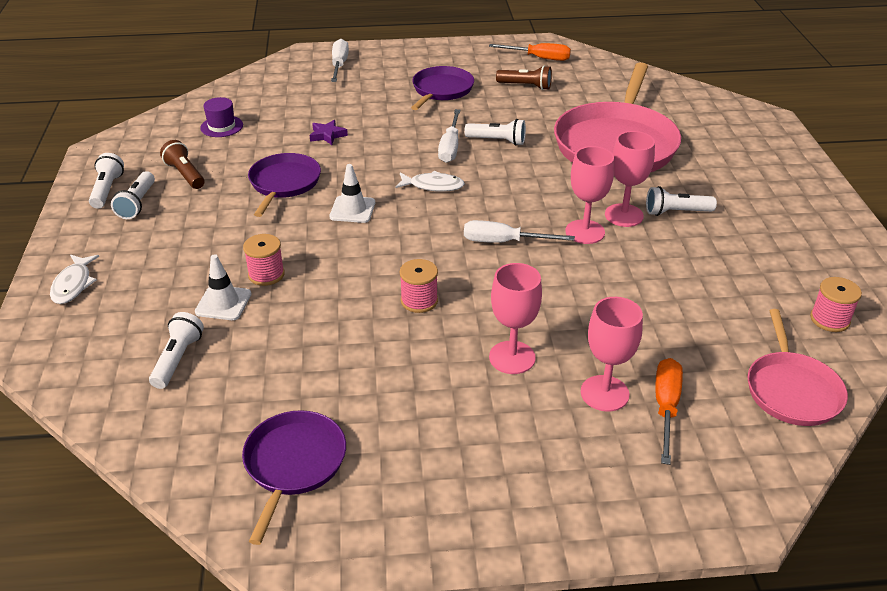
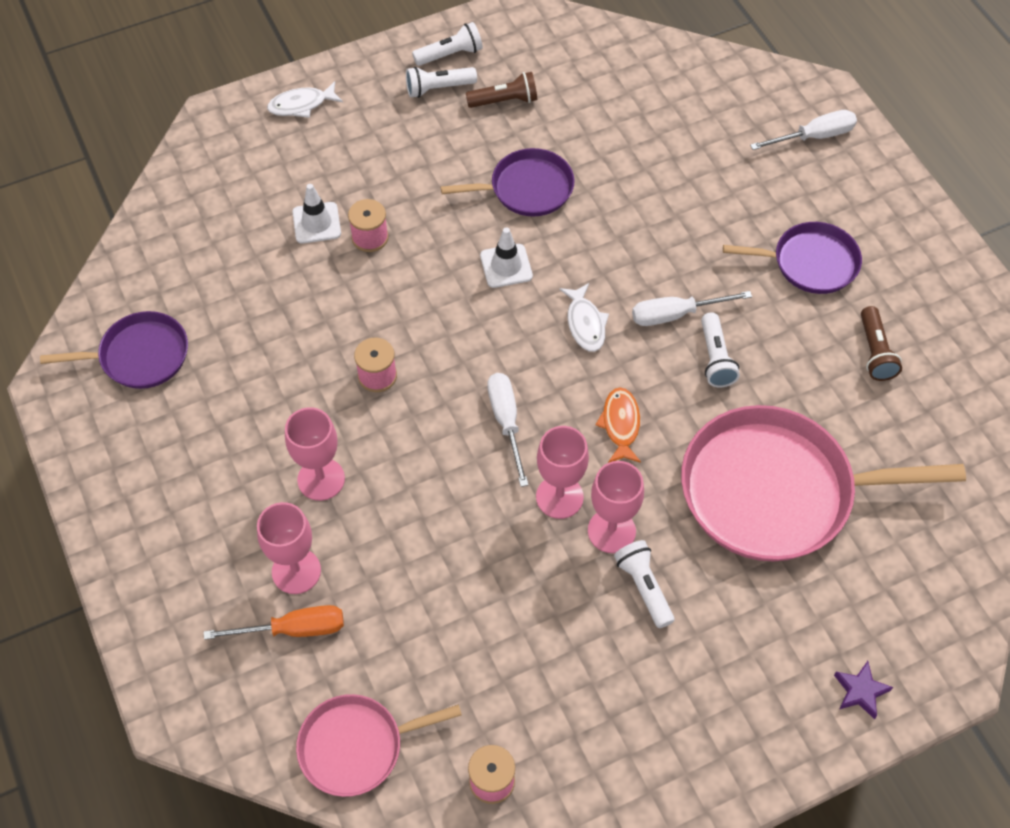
camera: 70 degrees right, 20 degrees up
white flashlight [149,312,204,389] -> none
brown flashlight [160,140,204,189] -> brown flashlight turned 45 degrees clockwise [466,72,537,108]
purple hat [200,97,243,137] -> none
purple star [310,120,348,145] -> purple star moved to [834,661,893,719]
orange screwdriver [489,43,571,61] -> none
none -> orange fish [595,387,641,463]

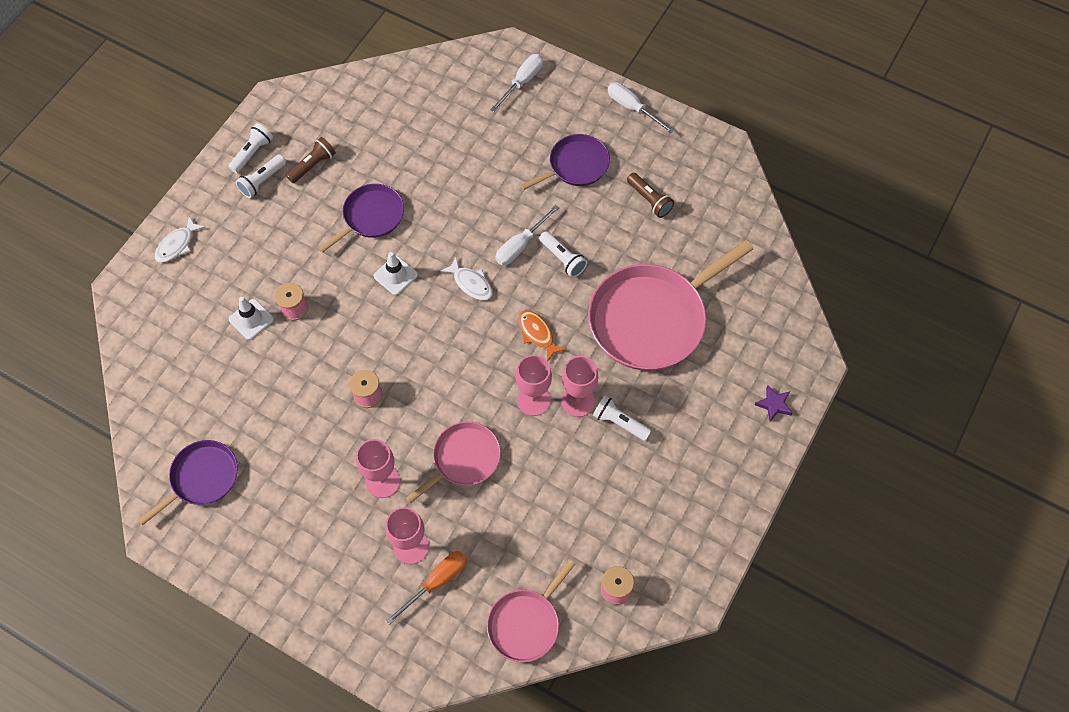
camera: 35 degrees left, 5 degrees up
white screwdriver [487,373,528,487] -> white screwdriver moved to [608,82,675,134]
none -> pink pan [405,422,501,504]

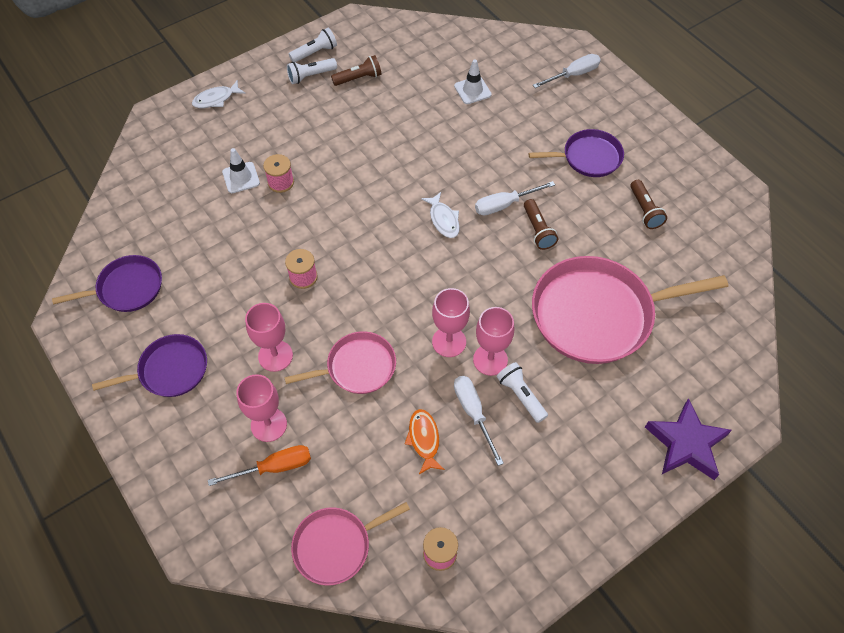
camera: 25 degrees right, 5 degrees down
purple pan [318,184,404,253] -> purple pan moved to [92,334,207,397]
white traffic cone [374,252,418,295] -> white traffic cone moved to [454,59,492,104]
orange fish [518,310,566,361] -> orange fish moved to [405,409,445,474]
white flashlight [539,231,587,277] -> brown flashlight [524,199,558,250]
white screwdriver [608,82,675,134] -> white screwdriver moved to [454,376,504,466]
purple star [755,385,793,422] -> purple star [645,398,732,480], size x2.01

